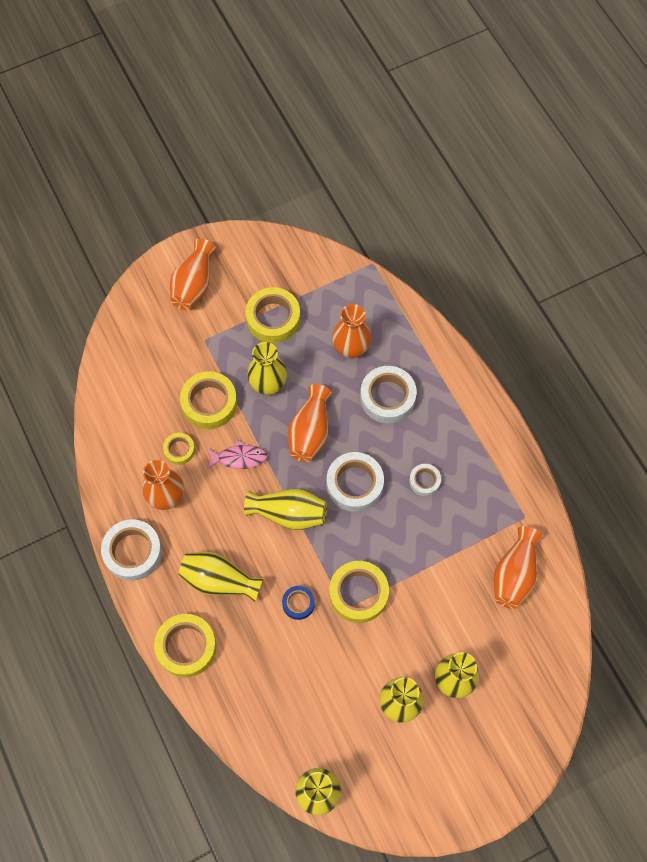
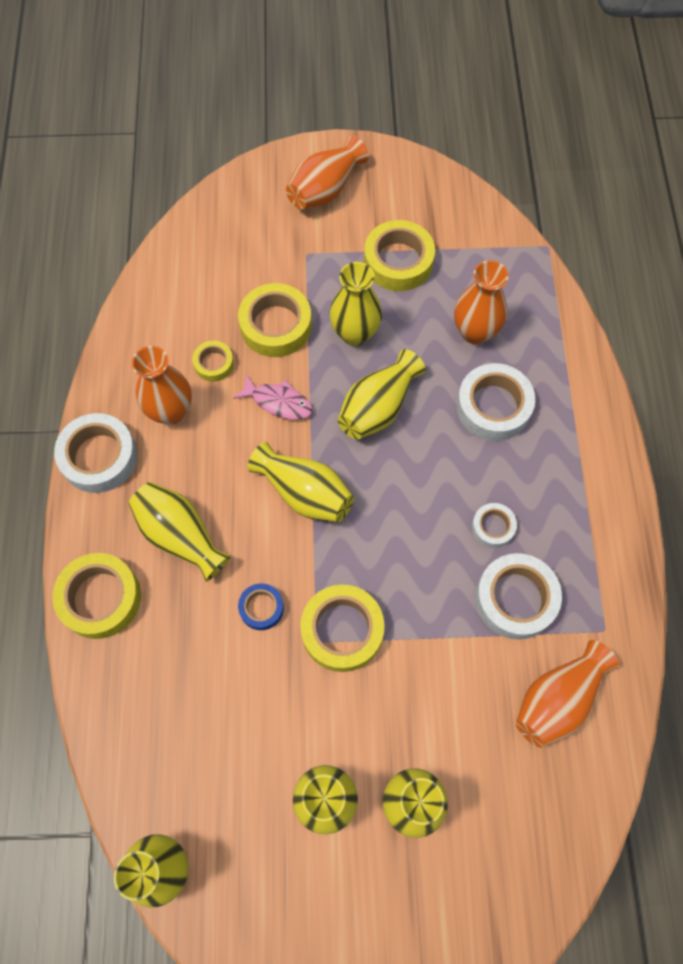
camera: 25 degrees right, 0 degrees up
orange vase [288,384,332,462] -> yellow vase [338,349,425,439]
white tape [326,452,384,512] -> white tape moved to [475,553,562,639]

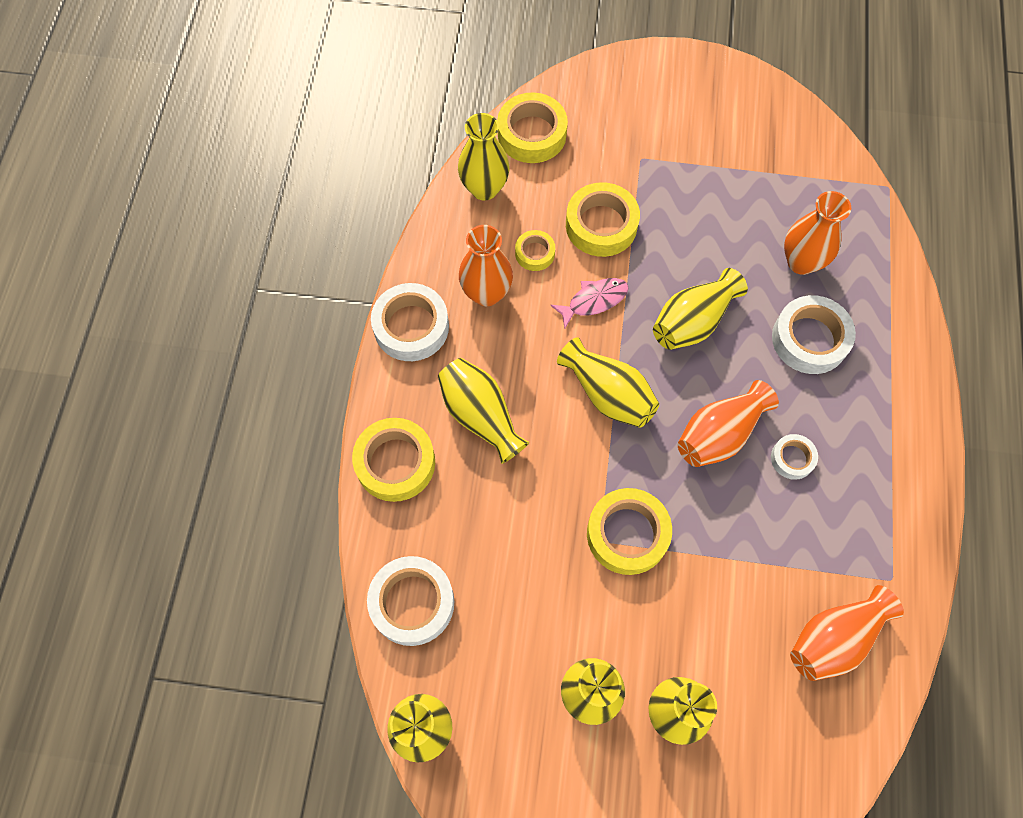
camera: 10 degrees right, 0 degrees up
pink fish [233,375,313,420] -> pink fish turned 60 degrees counterclockwise [550,278,628,328]
blue tape [238,583,284,630] -> none
orange vase [286,136,369,209] -> orange vase moved to [678,380,779,467]
yellow vase [329,262,382,346] -> yellow vase moved to [458,113,510,200]
yellow tape [364,220,435,291] -> yellow tape moved to [497,93,568,163]
white tape [475,553,562,639] -> white tape moved to [367,556,454,646]

